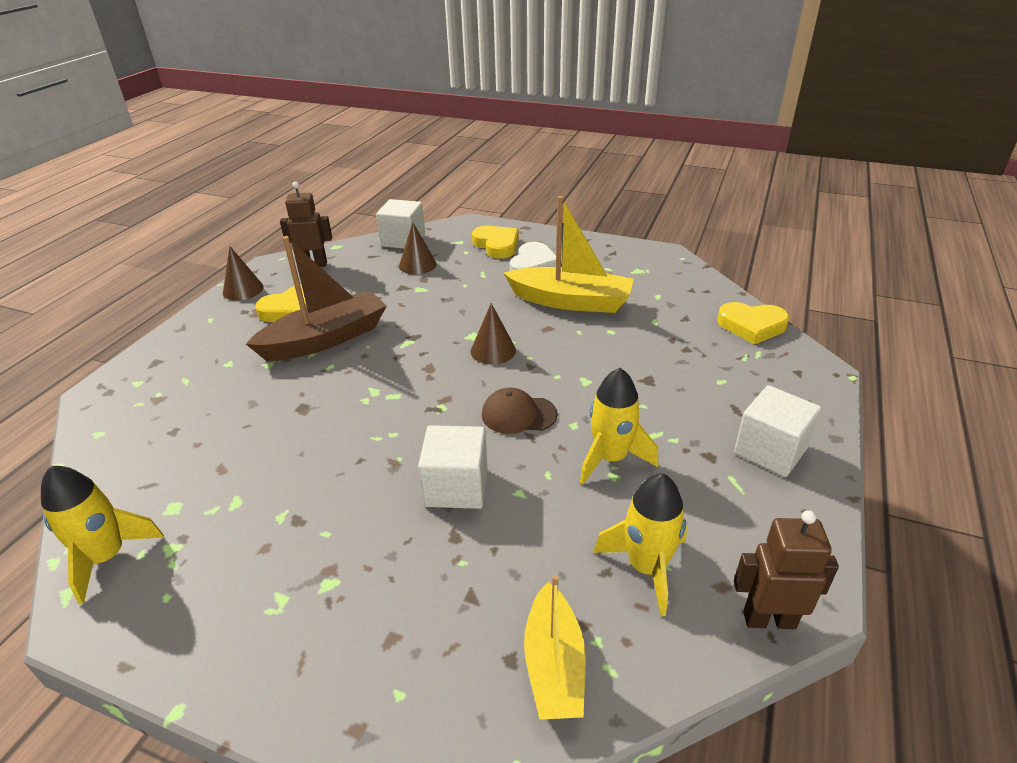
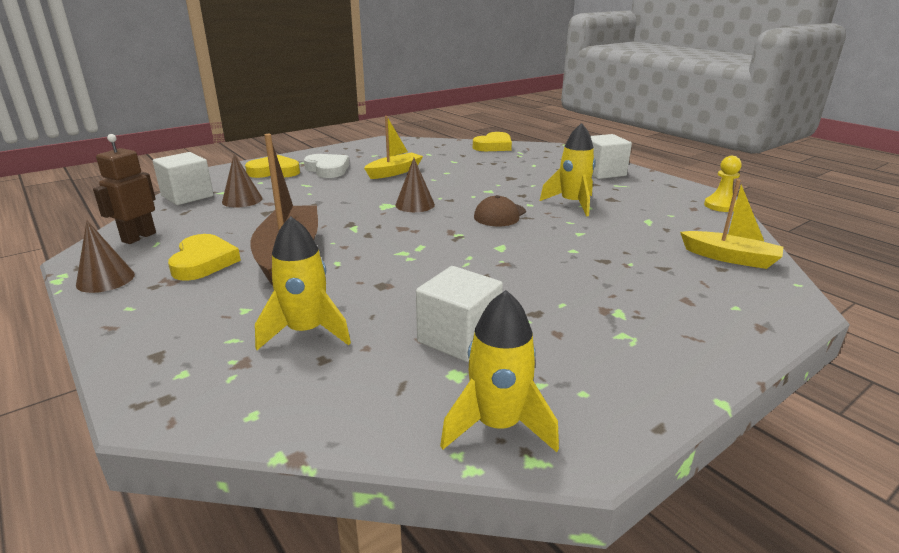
camera: 60 degrees left, 10 degrees down
white cube [418,425,487,509] -> white cube moved to [416,266,503,362]
yellow boat [503,196,634,313] -> yellow boat [364,116,423,179], size x0.63
yellow rocket [593,473,687,616] -> yellow rocket moved to [255,216,351,350]
brown robot [734,510,839,629] -> yellow pawn [704,156,742,212]

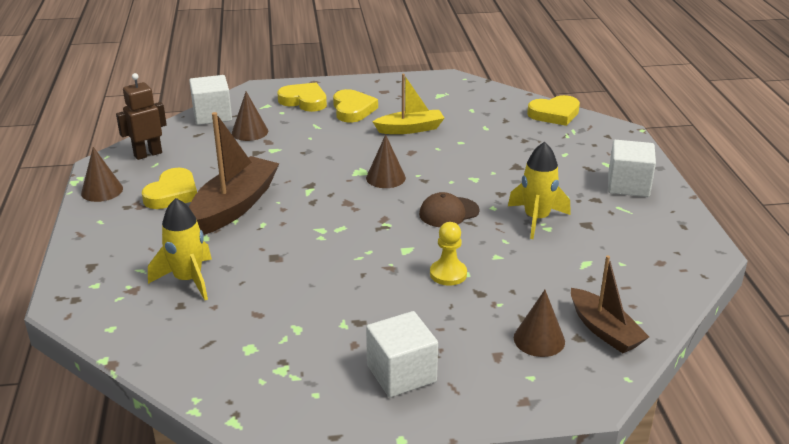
camera: 30 degrees right, 5 degrees up
white heart [304,154,349,178] -> yellow heart [333,89,378,122]
white cube [416,266,503,362] -> white cube moved to [366,311,438,397]
yellow rocket [440,290,559,452] -> none
yellow boat [680,179,783,269] -> brown boat [571,255,649,353]
yellow pawn [704,156,742,212] -> yellow pawn moved to [430,222,467,286]
none -> brown cone [514,290,565,357]

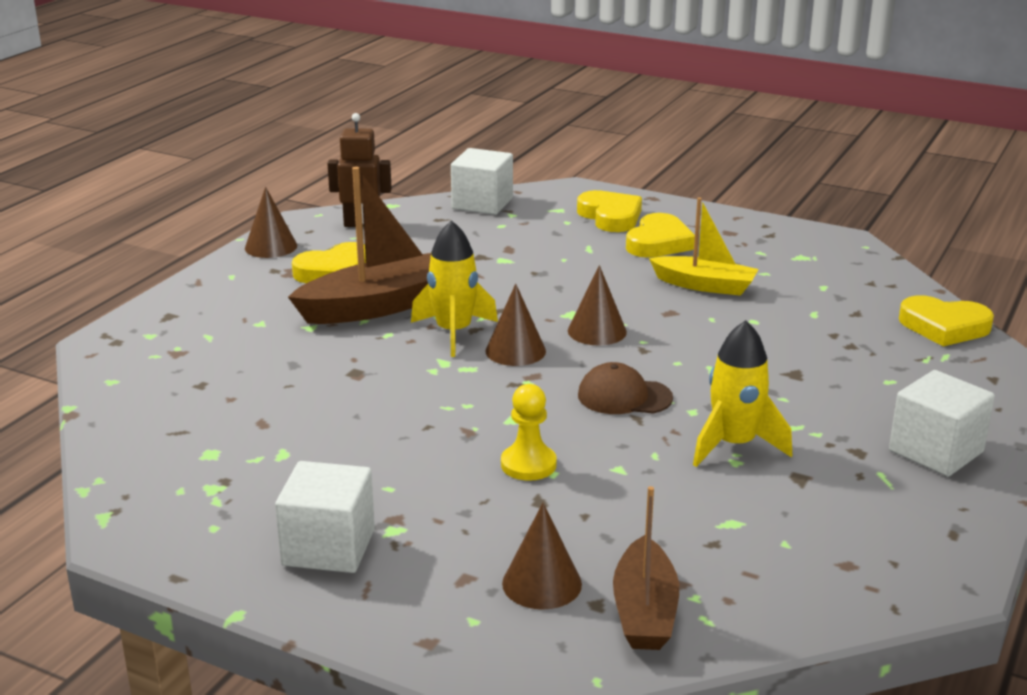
camera: 35 degrees right, 5 degrees down
yellow rocket [148,198,212,300] -> yellow rocket moved to [411,220,498,357]
brown cone [232,92,268,141] -> brown cone moved to [485,284,546,366]

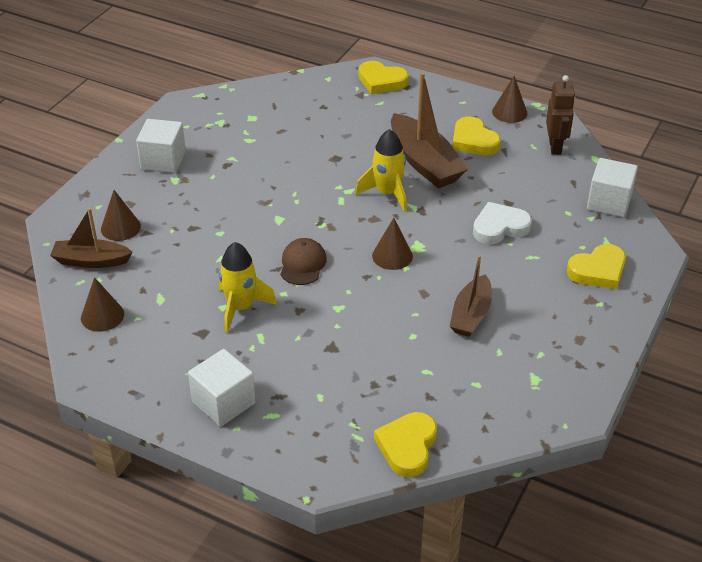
camera: 90 degrees right, 15 degrees up
brown cone [485,284,546,366] -> brown cone moved to [81,277,124,332]
yellow pawn [501,384,557,481] -> none
yellow heart [626,213,695,258] -> yellow heart moved to [358,61,409,94]
yellow boat [649,197,758,296] -> brown boat [449,255,492,337]
none -> white heart [473,202,532,244]

